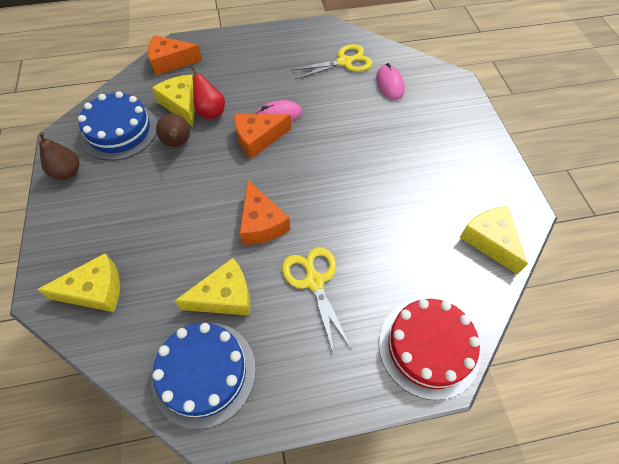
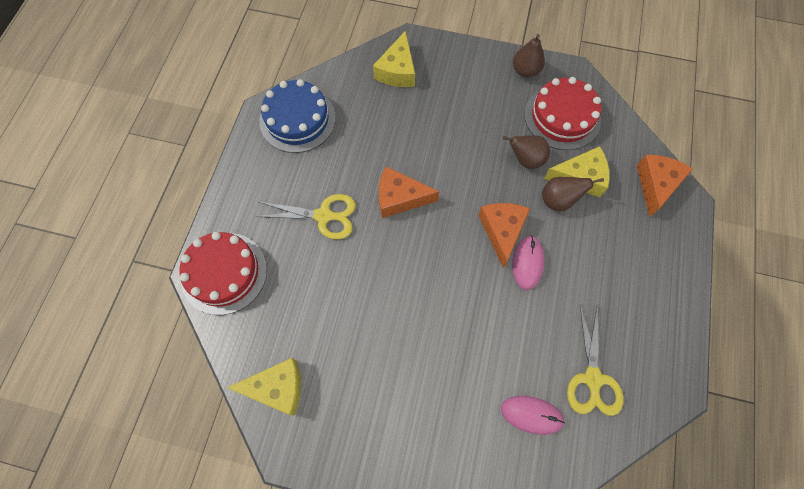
camera: 115 degrees right, 10 degrees up
blue cake [78,91,157,161] -> red cake [524,77,601,150]
yellow cheese [175,258,250,316] -> none
red pear [191,66,225,119] -> brown pear [542,177,604,211]

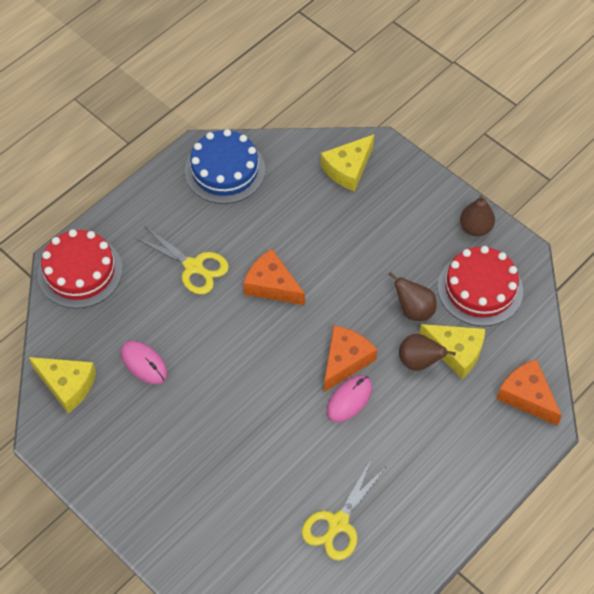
camera: 30 degrees right, 10 degrees down
pink mouse [501,396,565,435] -> pink mouse moved to [121,341,168,384]
orange cheese [637,155,693,218] -> orange cheese turned 90 degrees counterclockwise [497,359,562,426]

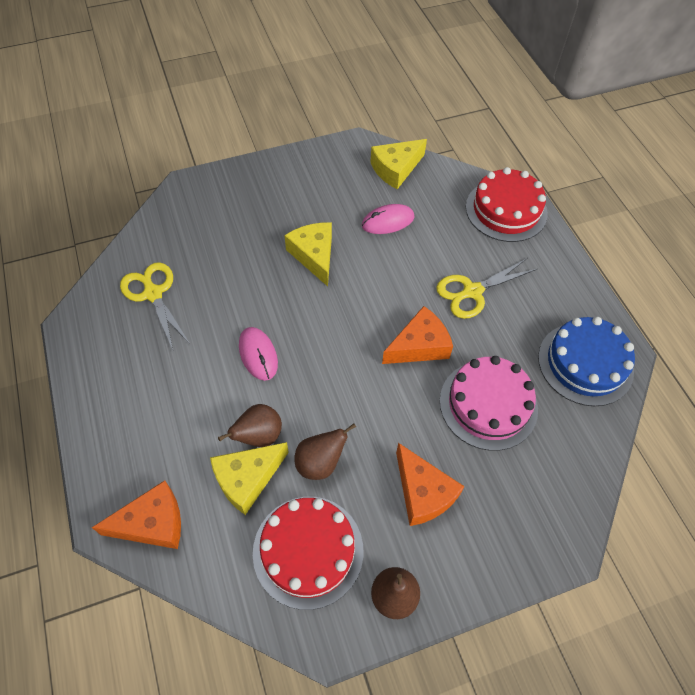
camera: 115 degrees right, 0 degrees up
yellow cheese [321,134,374,191] -> yellow cheese moved to [284,222,332,286]
orange cheese [324,325,377,392] -> orange cheese moved to [396,443,464,526]
none -> pink cake [440,356,538,451]

